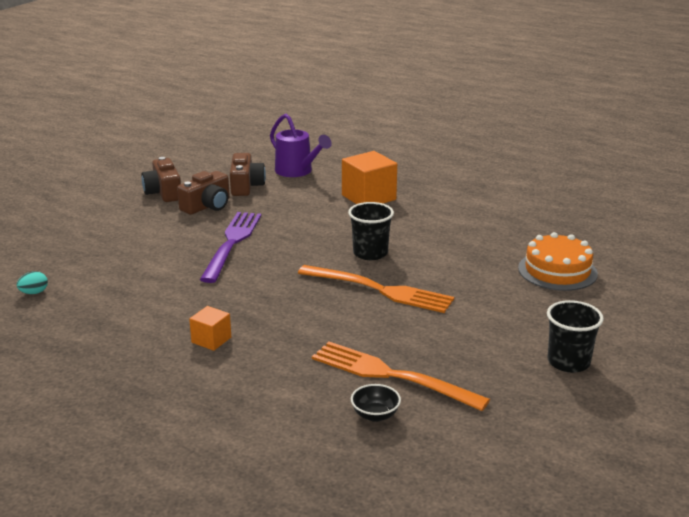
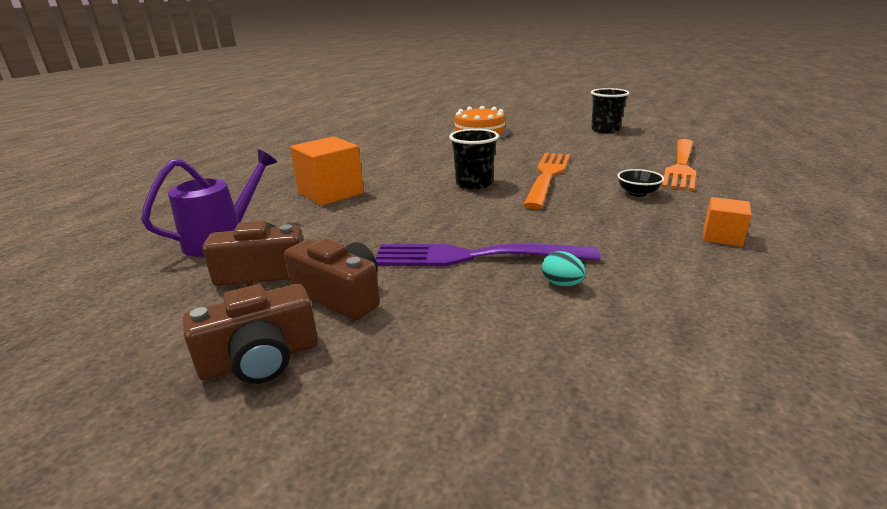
camera: 95 degrees left, 0 degrees up
turquoise egg [17,271,48,294] -> turquoise egg moved to [542,251,586,286]
black bowl [351,384,401,422] -> black bowl moved to [617,169,664,197]

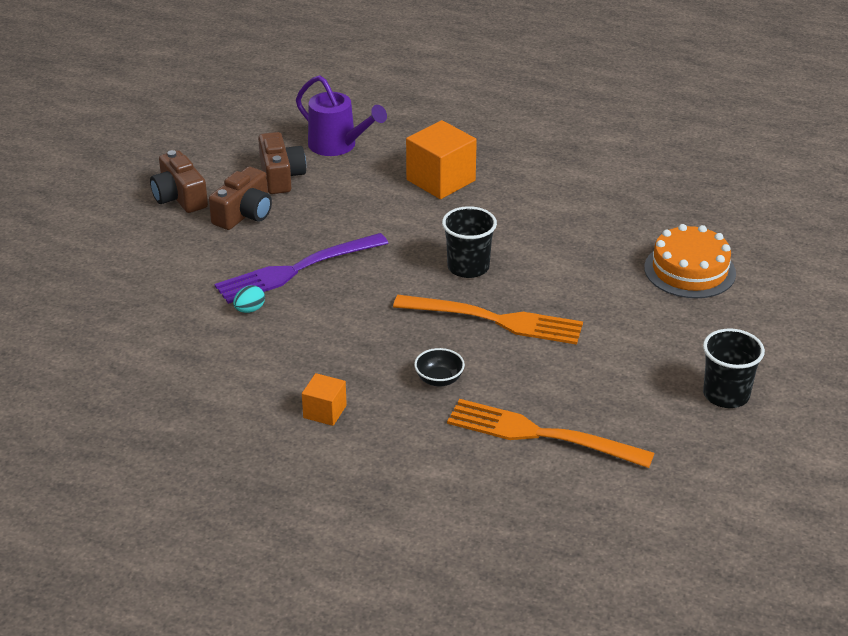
camera: 85 degrees right, 10 degrees up
purple fork [376,243,601,266] -> purple fork turned 120 degrees counterclockwise [215,233,388,304]

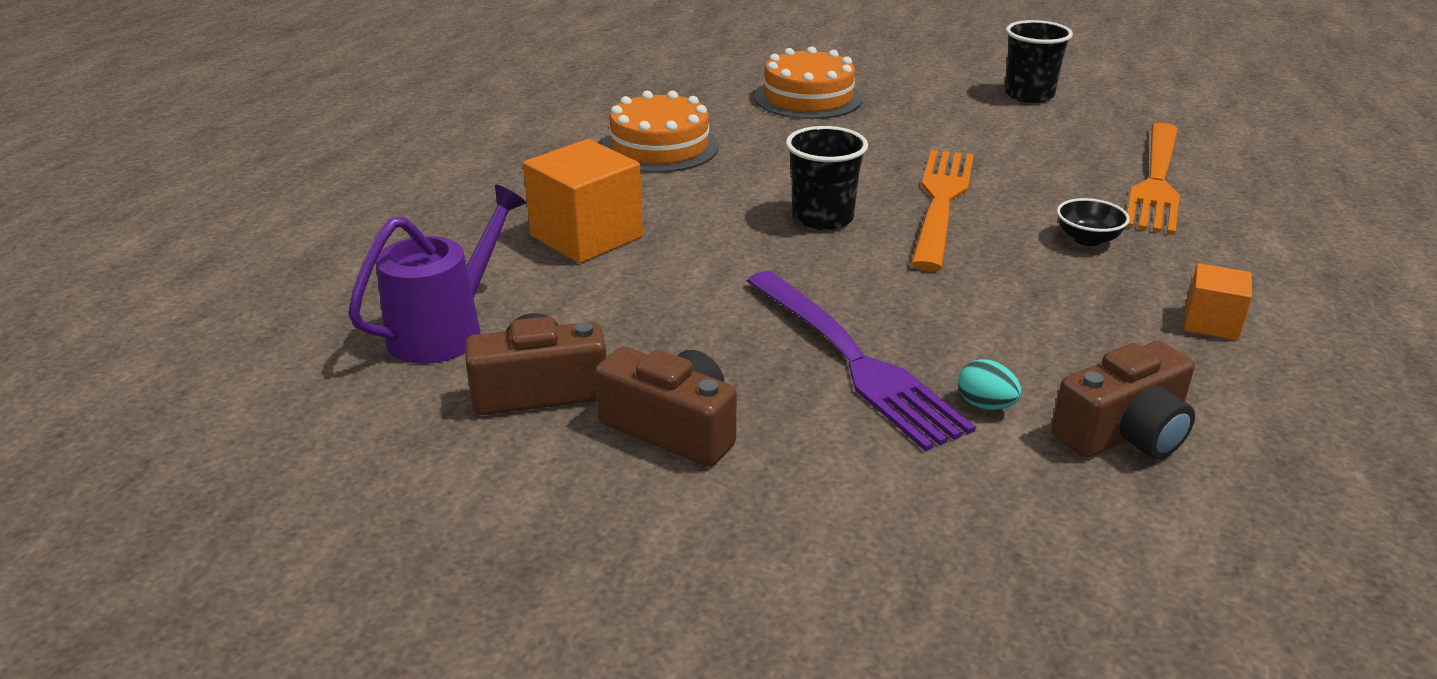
camera: 90 degrees left, 5 degrees down
brown camera [150,150,208,213] -> brown camera moved to [1051,341,1195,459]
none -> orange cake [602,90,719,173]

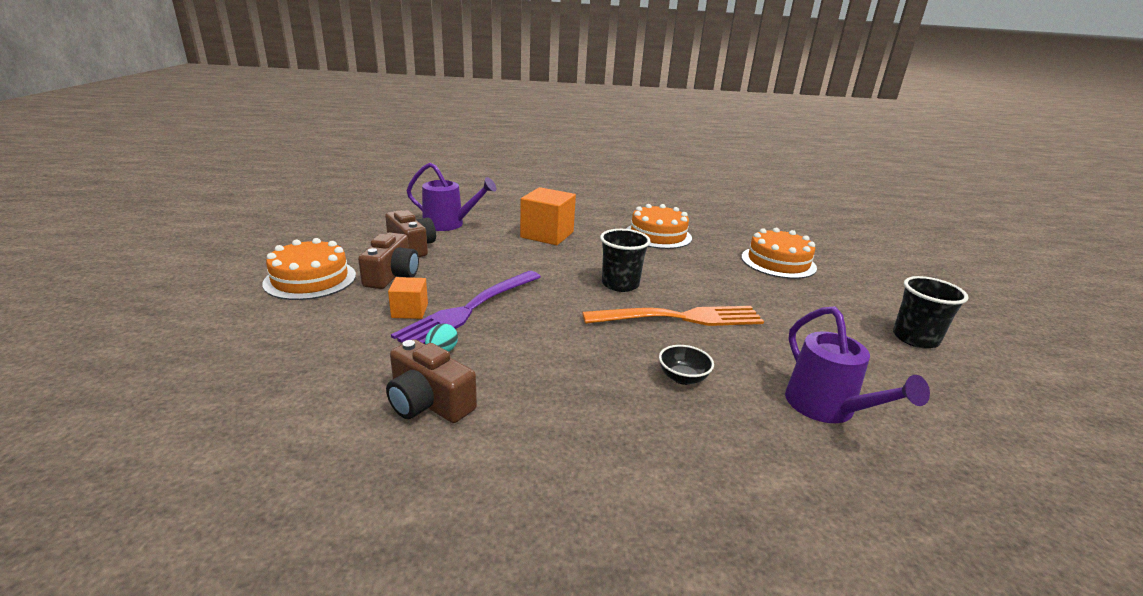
camera: 65 degrees right, 5 degrees down
orange fork [1126,123,1180,235] -> purple watering can [785,307,930,423]
orange cube [1184,263,1252,340] -> orange cube moved to [388,277,428,319]
none -> orange cake [262,238,356,300]

